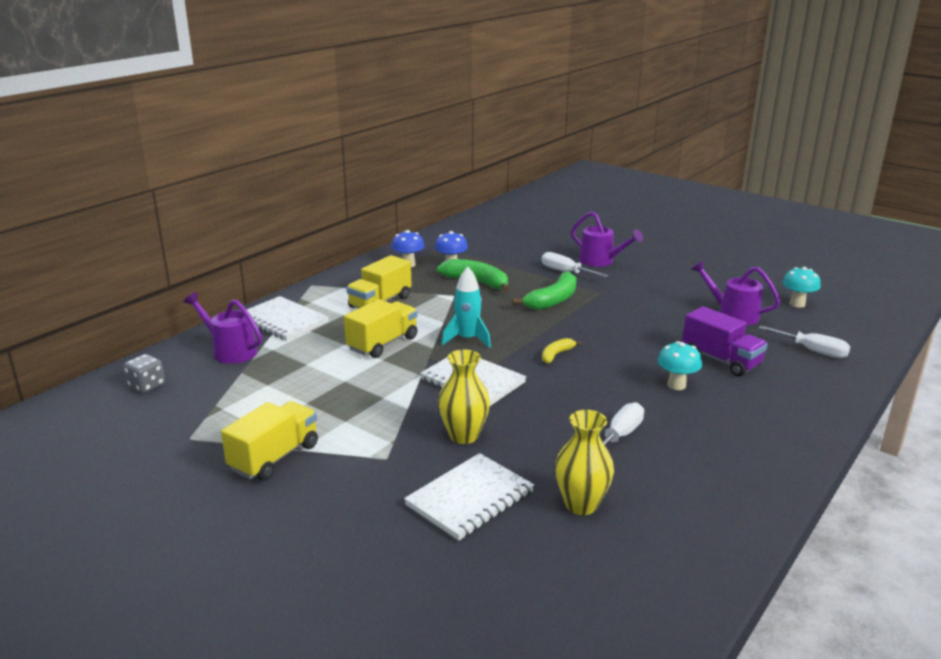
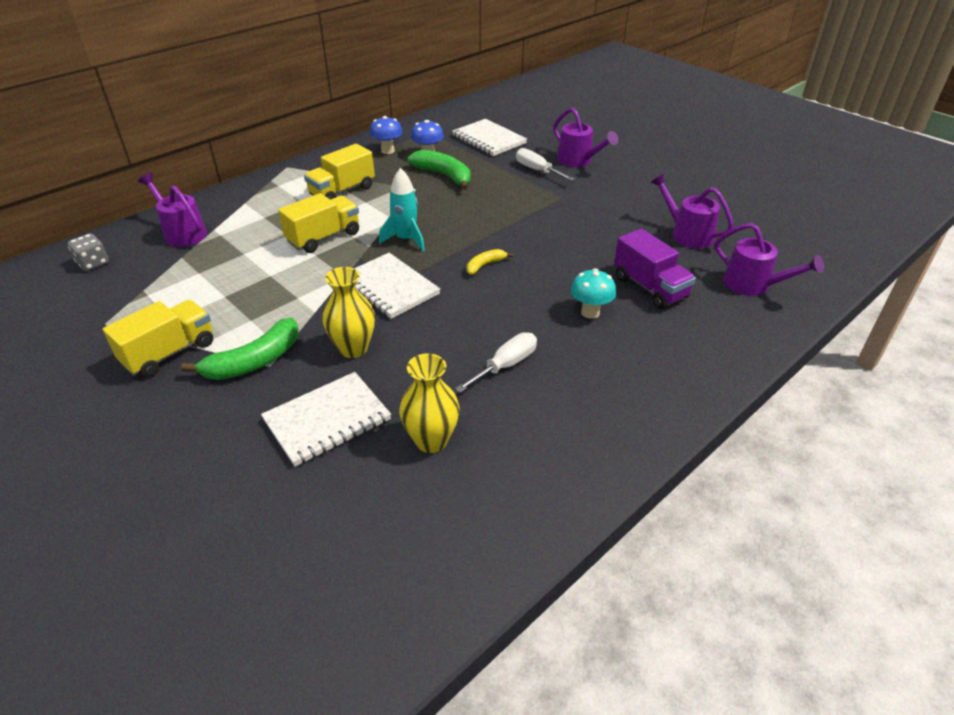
camera: 10 degrees right, 15 degrees up
white notebook [247,296,329,341] -> white notebook moved to [452,119,527,156]
green banana [512,271,577,310] -> green banana moved to [181,318,299,380]
white screwdriver [759,326,850,358] -> purple watering can [715,223,824,296]
turquoise mushroom [782,267,821,308] -> none

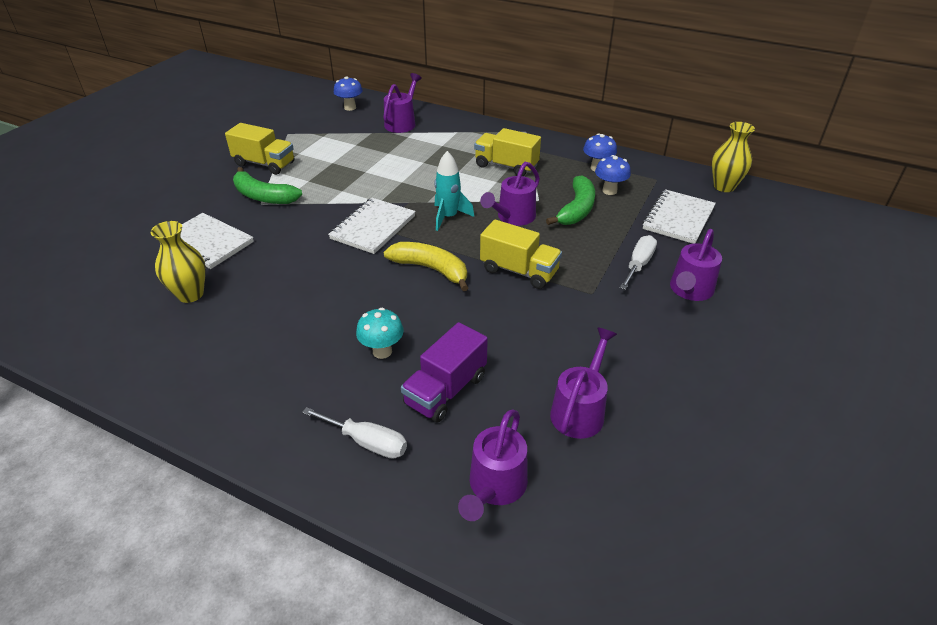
camera: 70 degrees right, 0 degrees up
grey dice [67,233,109,271] -> blue mushroom [334,76,363,111]
yellow truck [278,193,359,253] -> yellow truck moved to [480,219,562,289]
yellow vase [323,267,375,358] -> yellow vase moved to [712,122,755,192]
white screwdriver [455,333,537,393] -> white screwdriver moved to [302,407,407,459]
yellow banana [467,249,513,275] -> yellow banana [384,242,468,291], size x1.84
none -> purple watering can [480,162,540,226]

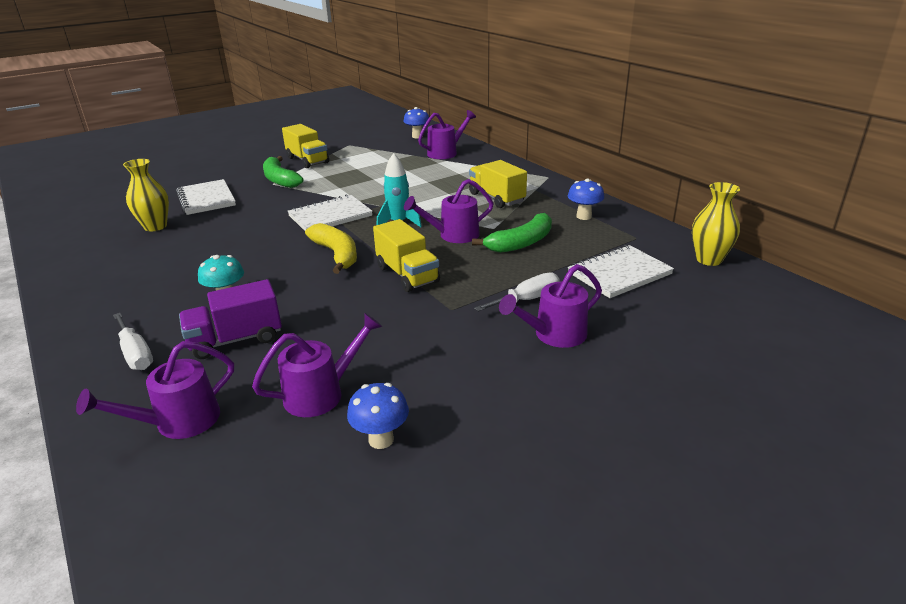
camera: 30 degrees right, 10 degrees down
blue mushroom [595,155,631,195] -> blue mushroom moved to [347,383,409,449]

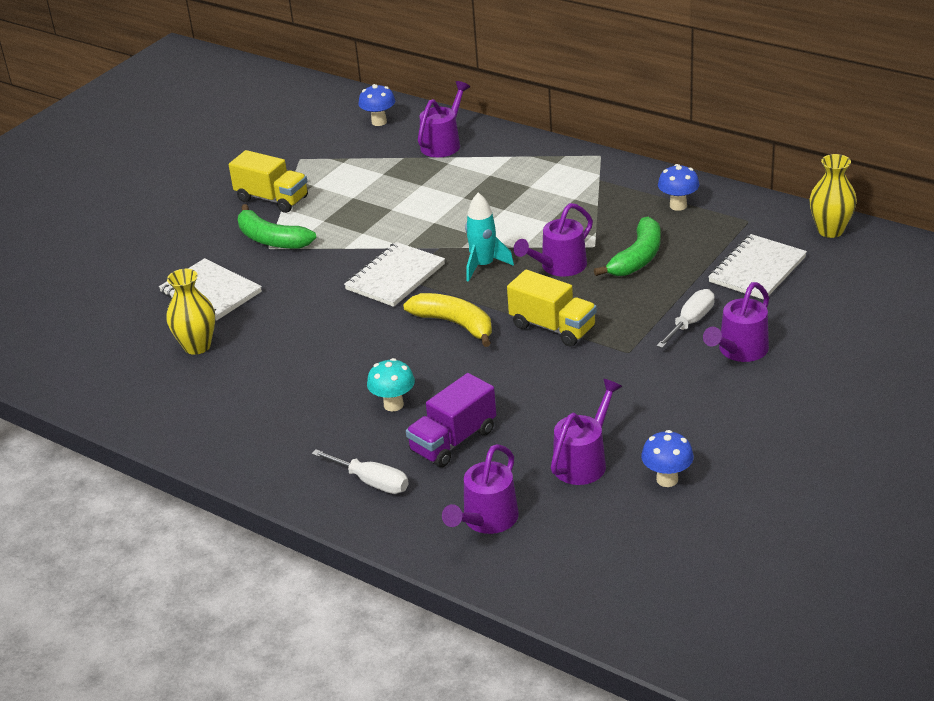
camera: 20 degrees left, 5 degrees up
yellow truck [469,160,527,208] -> none

